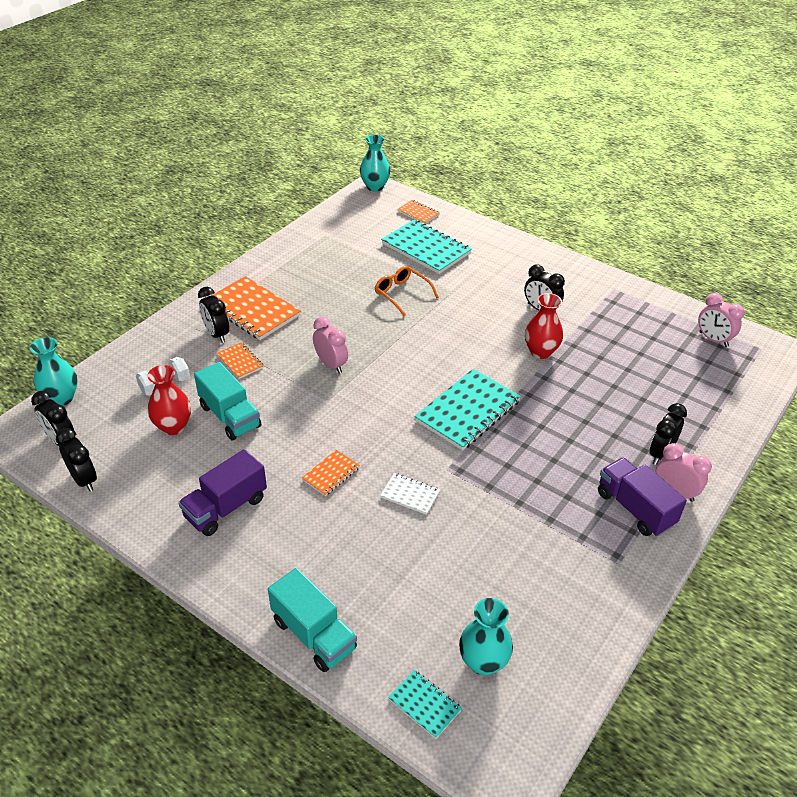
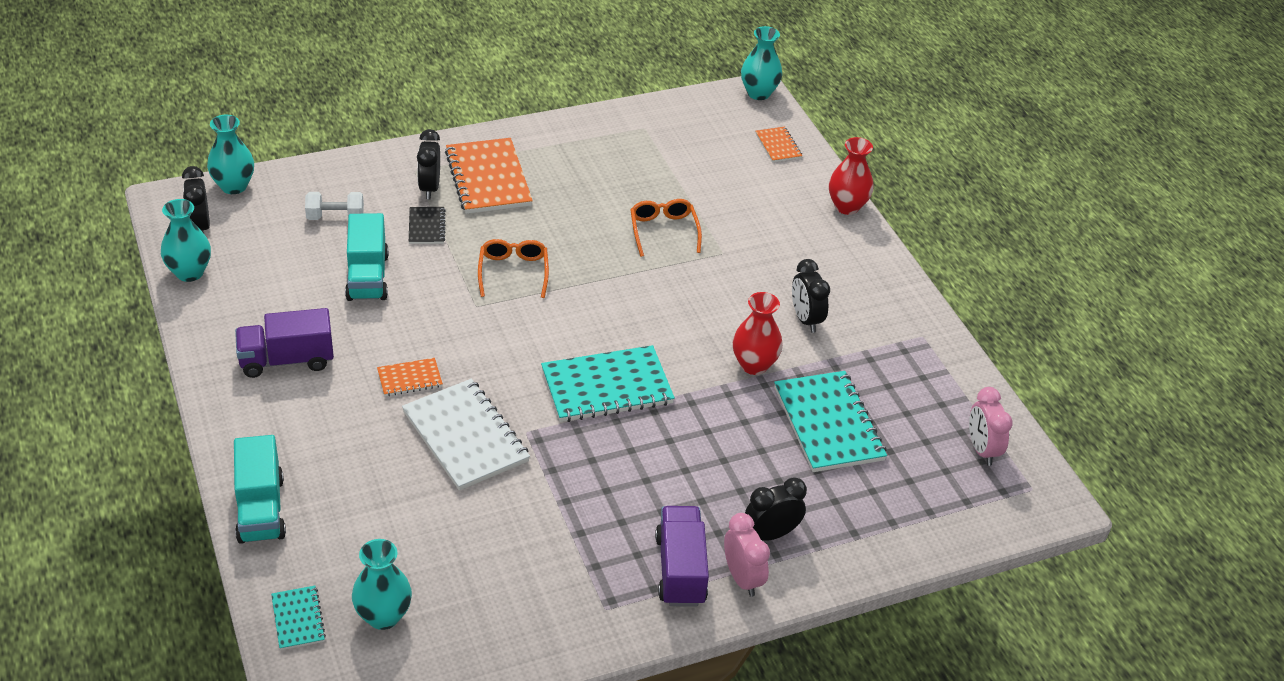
camera: 30 degrees right, 0 degrees up
black clock [56,428,97,491] -> turquoise vase [161,199,211,282]
red vase [147,365,191,435] -> red vase moved to [829,137,874,215]
orange notebook [216,342,264,379] -> black notebook [409,207,446,244]
pink clock [313,317,348,373] -> orange glasses [478,239,549,298]
white notebook [380,473,440,515] -> white notebook [402,379,530,491], size x2.01
turquoise notebook [381,220,472,274] -> turquoise notebook moved to [774,371,887,472]

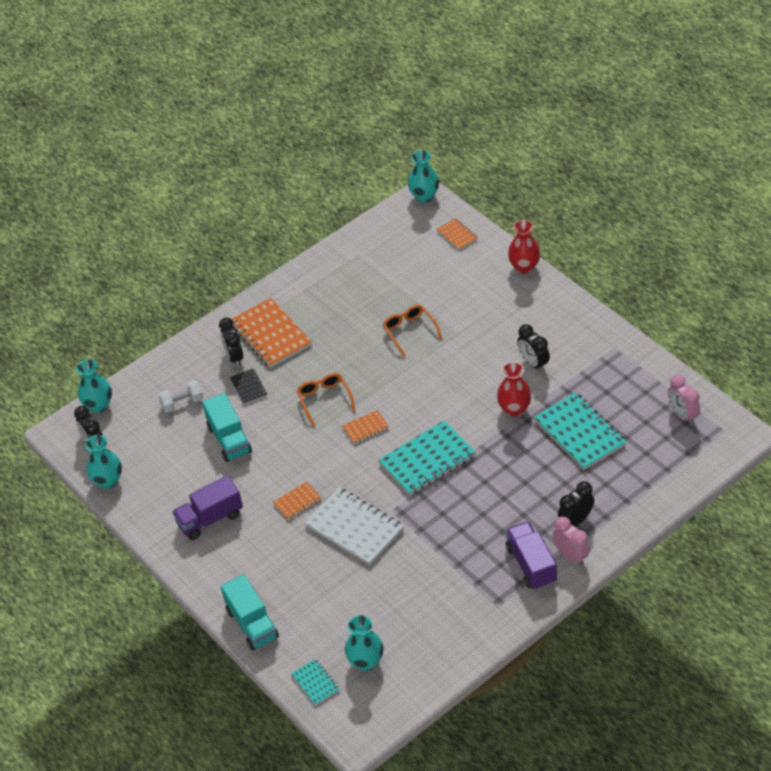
camera: 10 degrees left, 5 degrees up
none -> orange notebook [342,410,389,444]

